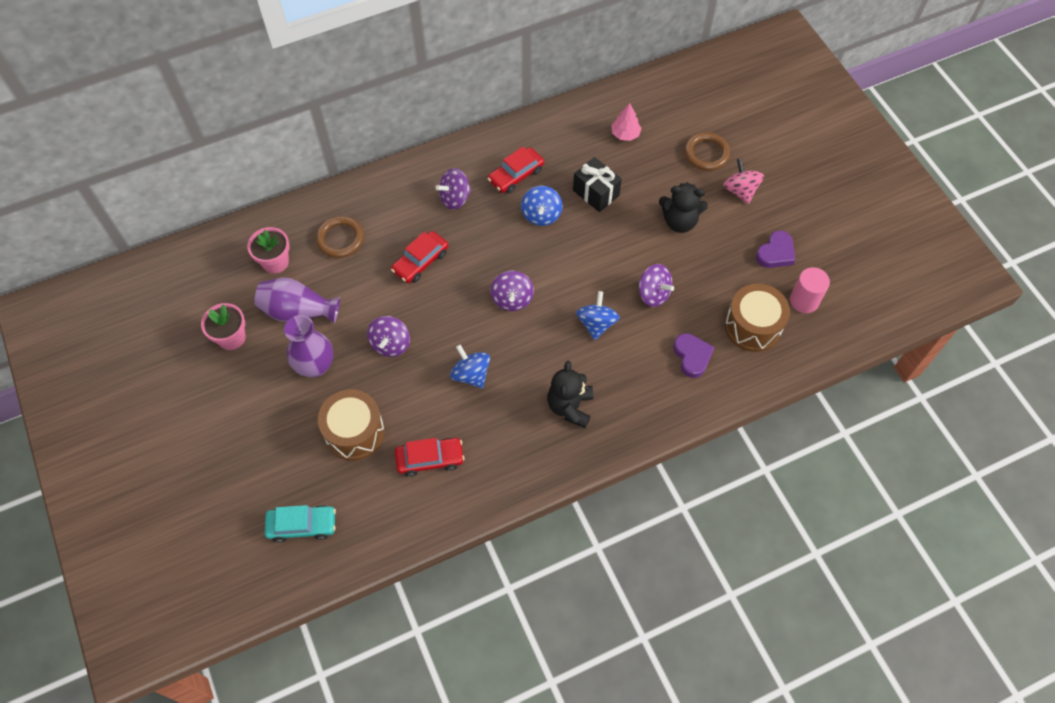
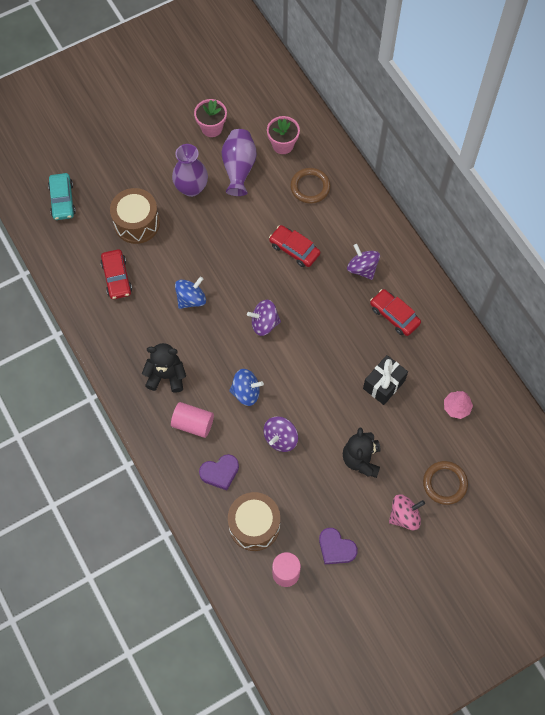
camera: 85 degrees right, 5 degrees up
purple spinning top [367,316,410,357] -> none
blue spinning top [521,186,562,226] -> none
none -> pink cylinder [171,402,214,438]

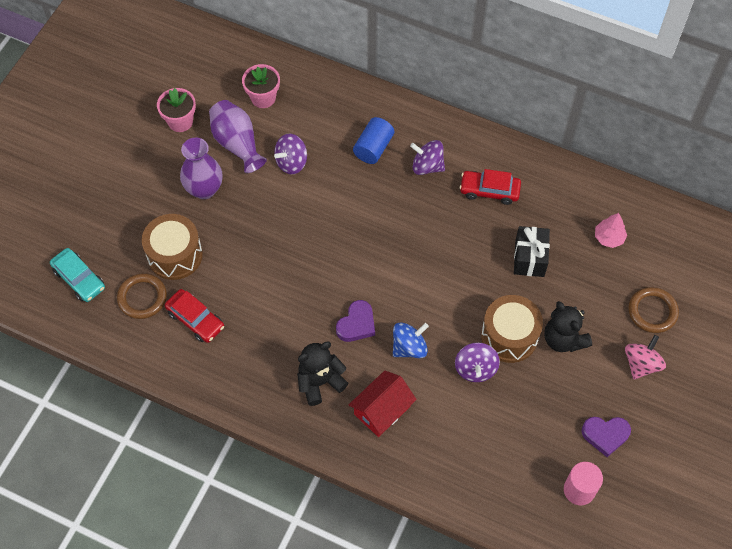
camera: 35 degrees left, 5 degrees down
pink cylinder [171,402,214,438] -> red house [349,371,417,437]
blue spinning top [175,276,206,309] -> none
purple heart [199,454,239,490] -> purple heart moved to [336,300,375,342]
brown drum [228,492,280,551] -> brown drum moved to [481,295,543,363]
purple spinning top [247,300,281,336] -> purple spinning top moved to [274,133,307,175]
red car [269,225,320,267] -> none
brown ring [290,168,330,204] -> brown ring moved to [117,273,167,319]
none -> blue cylinder [353,117,394,164]

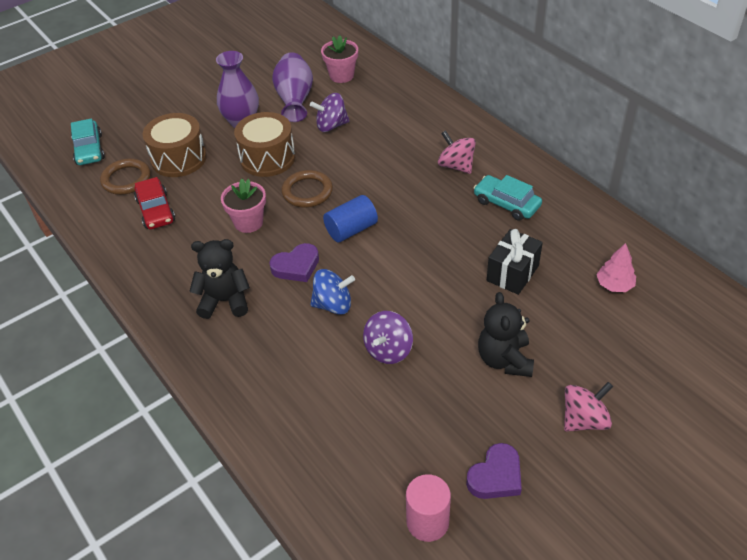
camera: 30 degrees right, 15 degrees down
pink flower pot [157,88,196,132] -> pink flower pot moved to [221,179,266,233]
red house [349,371,417,437] -> none
blue cylinder [353,117,394,164] -> blue cylinder moved to [323,195,378,242]
purple spinning top [410,140,445,175] -> pink spinning top [438,130,476,174]
red car [460,169,521,205] -> turquoise car [474,175,542,221]
brown drum [481,295,543,363] -> brown drum moved to [234,112,295,177]
purple heart [581,417,631,457] -> purple heart turned 75 degrees counterclockwise [466,443,522,499]
brown ring [629,287,679,333] -> brown ring moved to [281,170,333,208]

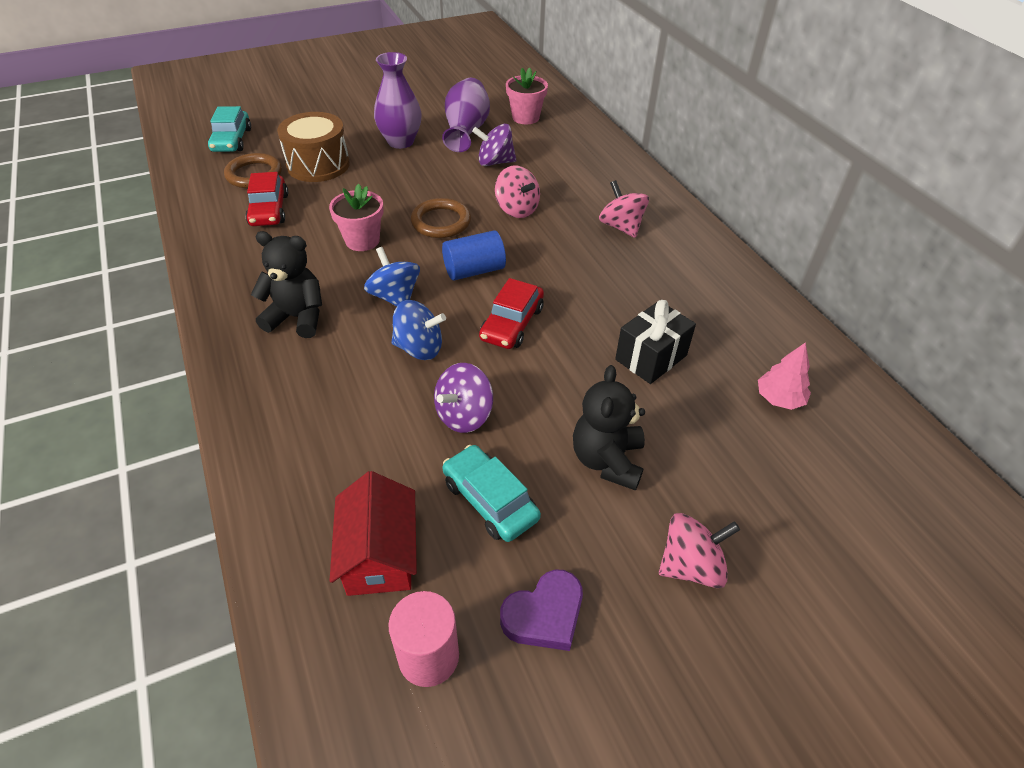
camera: 10 degrees right, 0 degrees up
brown drum [234,112,295,177] -> none
purple heart [269,243,319,282] -> blue spinning top [364,247,420,306]
turquoise car [474,175,542,221] -> turquoise car moved to [443,445,541,542]
none -> red house [330,471,417,596]
none -> red car [479,278,544,349]
none -> pink spinning top [495,165,540,218]

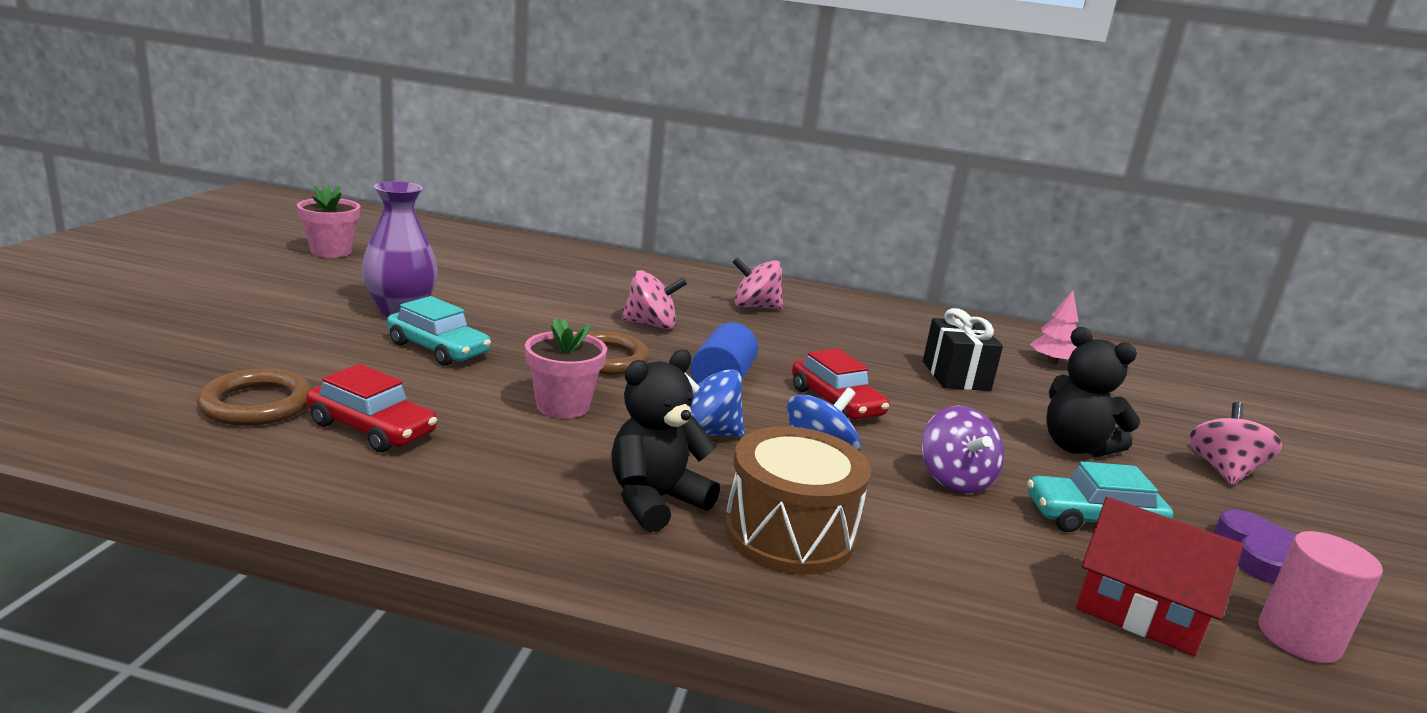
camera: 55 degrees left, 25 degrees down
turquoise car [208,106,251,152] -> turquoise car moved to [387,296,491,366]
brown drum [277,112,350,182] -> brown drum moved to [724,427,871,575]
purple vase [442,78,490,152] -> none
purple spinning top [472,124,516,166] -> none
pink flower pot [506,68,548,124] -> pink flower pot moved to [297,184,360,258]

